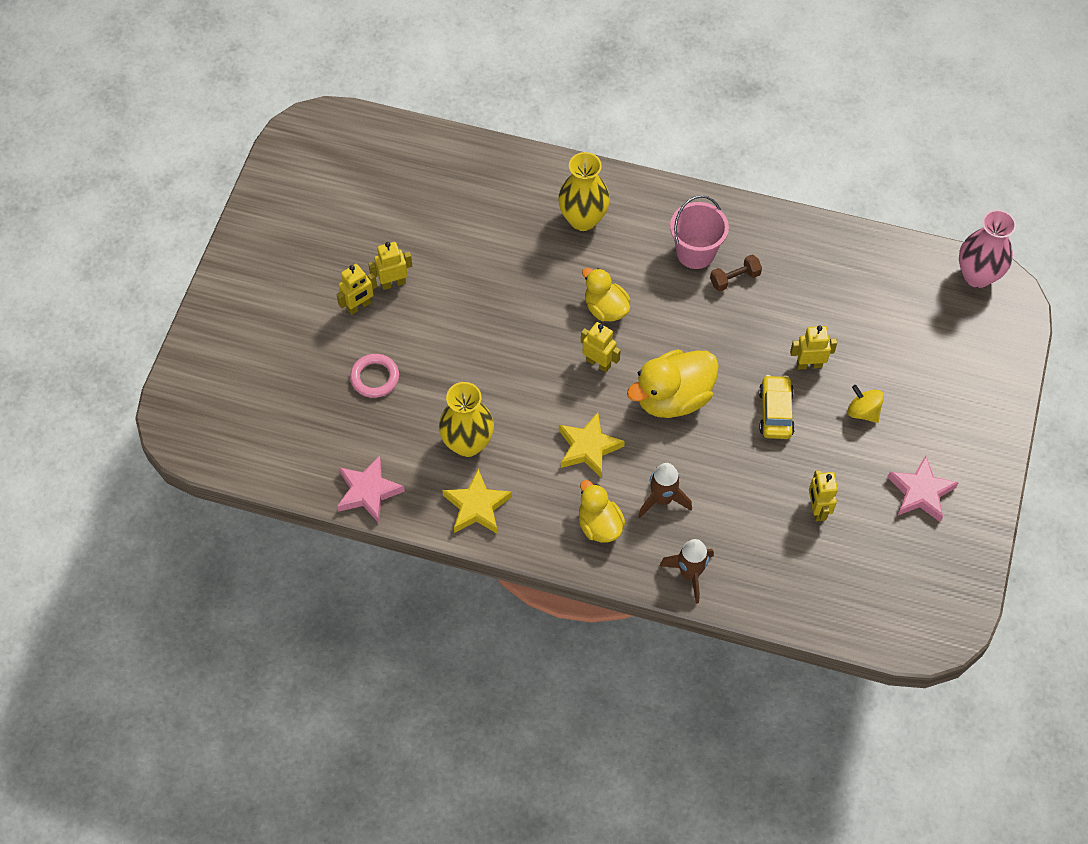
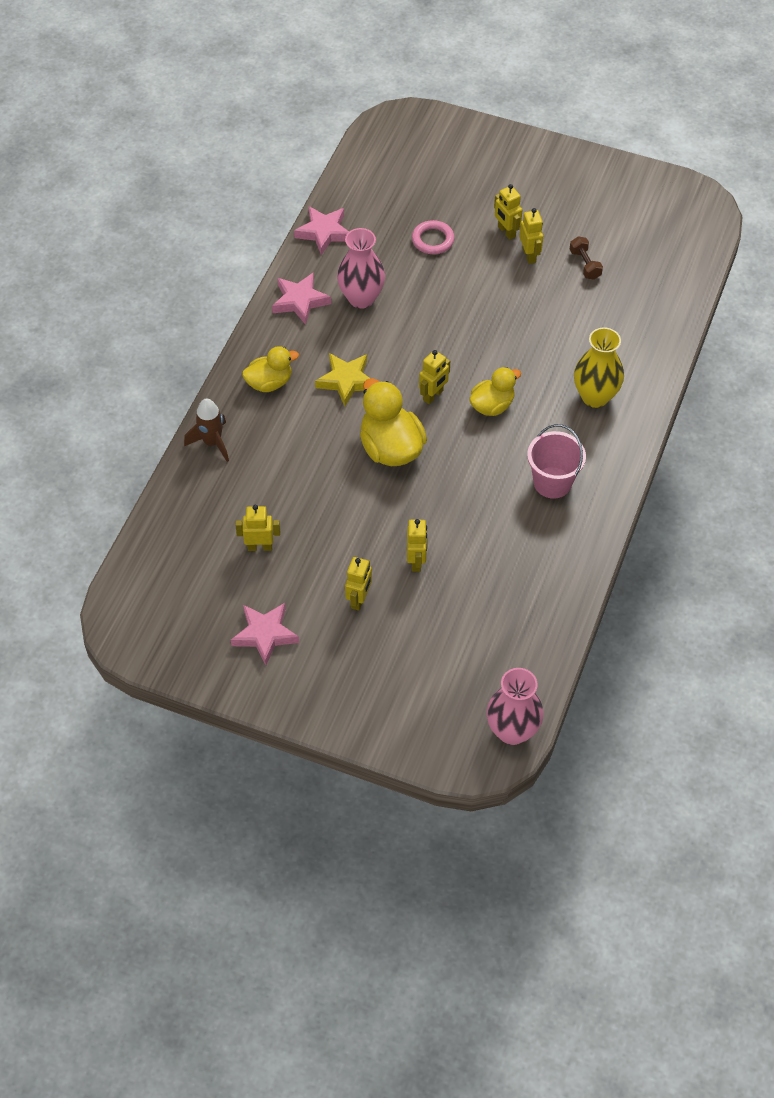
camera: 95 degrees right, 5 degrees down
yellow vase [439,382,494,457] -> pink vase [337,228,385,309]
yellow star [443,469,512,534] -> pink star [272,273,331,325]
brown rocket [638,463,692,518] -> none
brown dumbbell [710,255,762,291] -> brown dumbbell moved to [569,236,603,280]
yellow car [759,375,795,439] -> none
yellow spinning top [848,385,884,423] -> yellow robot [345,557,372,611]

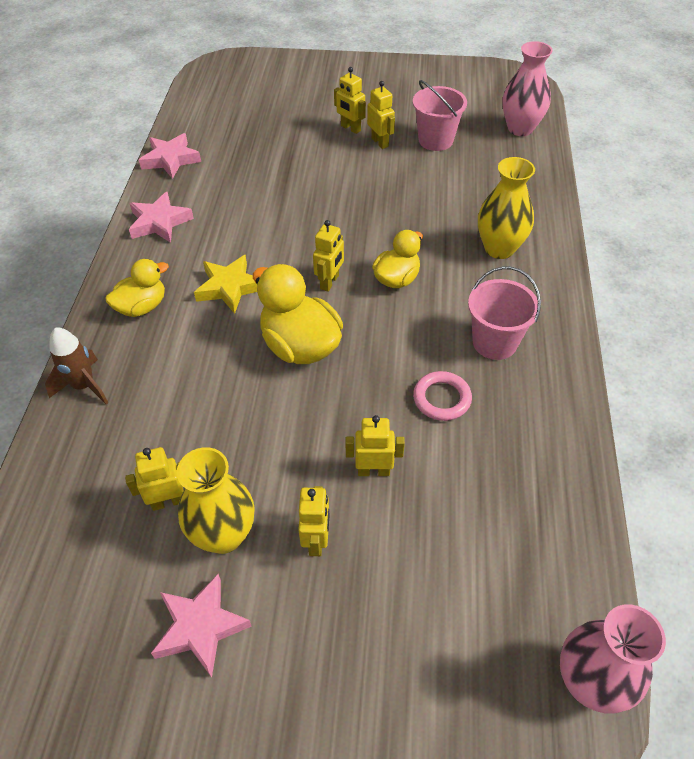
camera: 15 degrees left, 5 degrees down
pink vase [337,228,385,309] -> pink vase moved to [502,41,553,136]
yellow robot [407,519,427,572] -> yellow robot turned 75 degrees counterclockwise [346,415,405,476]
pink ring [412,220,455,254] -> pink ring moved to [413,371,472,421]
brown dumbbell [569,236,603,280] -> pink bucket [413,80,467,151]
none -> yellow vase [177,447,255,554]

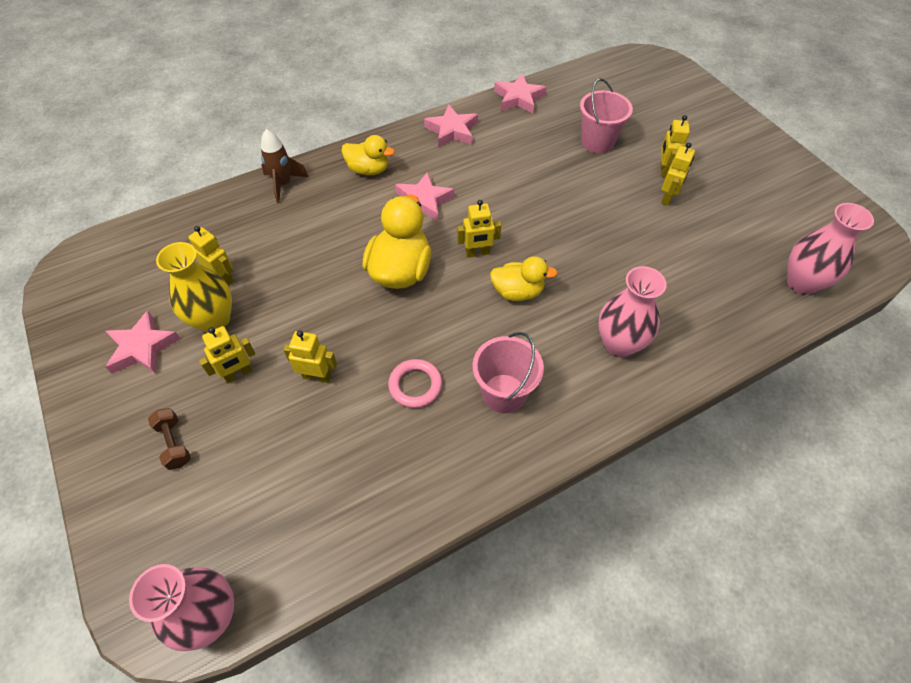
camera: 55 degrees right, 5 degrees up
yellow star [194,255,257,314] -> pink star [395,172,454,222]
yellow robot [346,415,405,476] -> yellow robot turned 45 degrees counterclockwise [283,330,337,383]
pink bucket [413,80,467,151] -> pink bucket moved to [580,78,633,153]
yellow vase [478,157,535,259] -> pink vase [598,266,667,357]
none -> brown dumbbell [148,408,191,470]

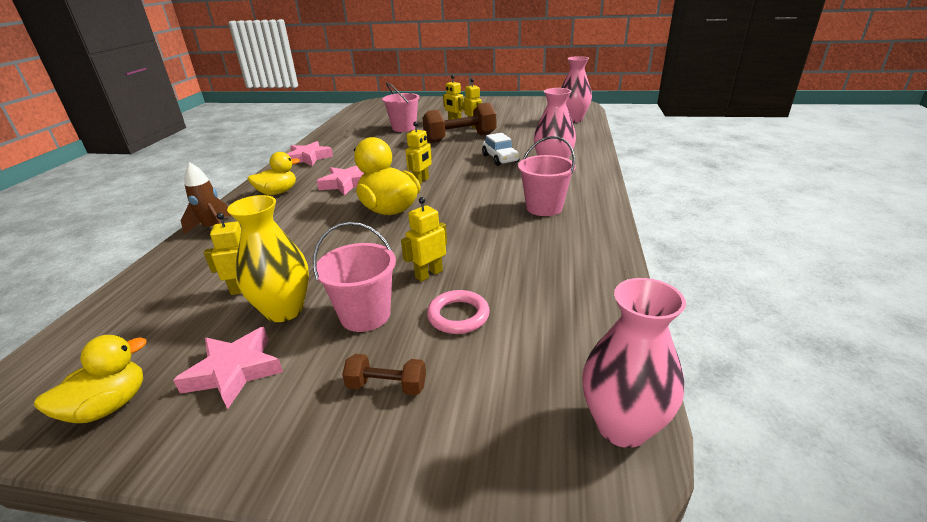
camera: 50 degrees left, 25 degrees down
yellow robot [199,326,255,383] -> pink bucket [313,222,396,332]
pink ring [388,359,442,408] -> pink ring moved to [427,290,490,334]
yellow duck [490,256,558,301] -> yellow duck moved to [34,335,147,423]
pink star [494,74,547,114] -> none
none -> brown dumbbell [422,103,496,143]
none -> white car [482,133,520,166]

